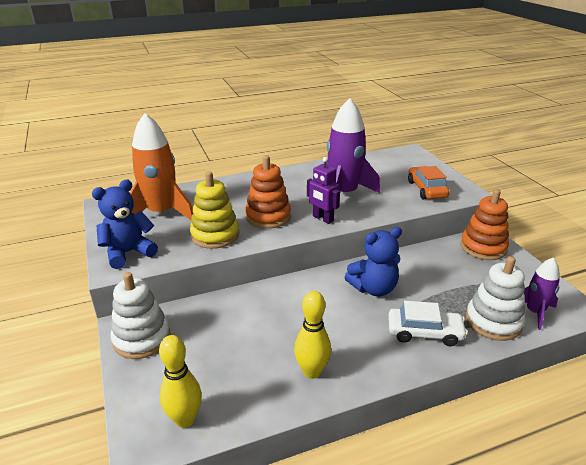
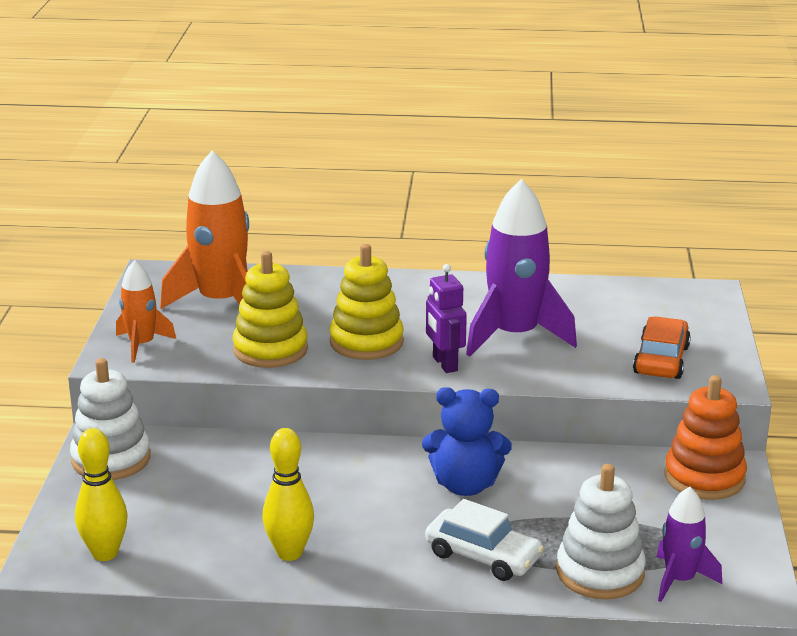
camera: 25 degrees right, 5 degrees down
blue teddy bear [92,180,158,269] -> orange rocket [116,260,176,363]
orange stacking toy [245,155,291,229] -> yellow stacking toy [330,244,404,360]

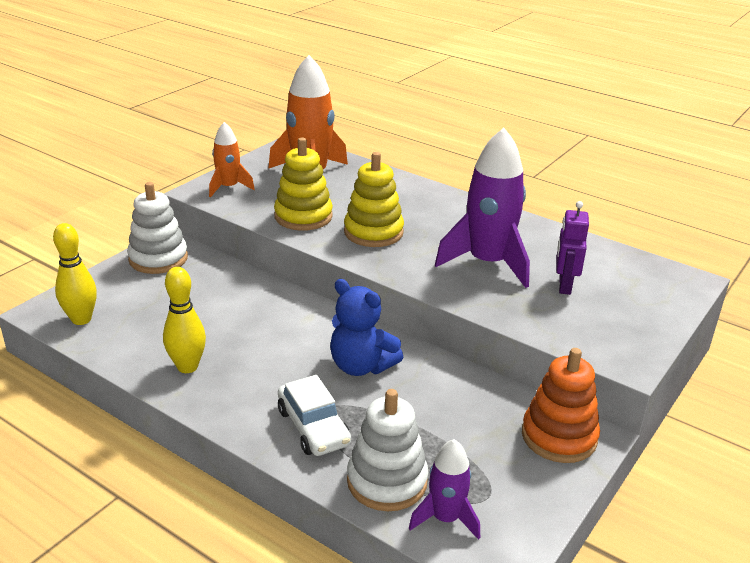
camera: 30 degrees right, 5 degrees up
purple robot [426,264,467,373] -> purple robot moved to [556,201,589,295]
orange car [633,316,691,379] -> none

